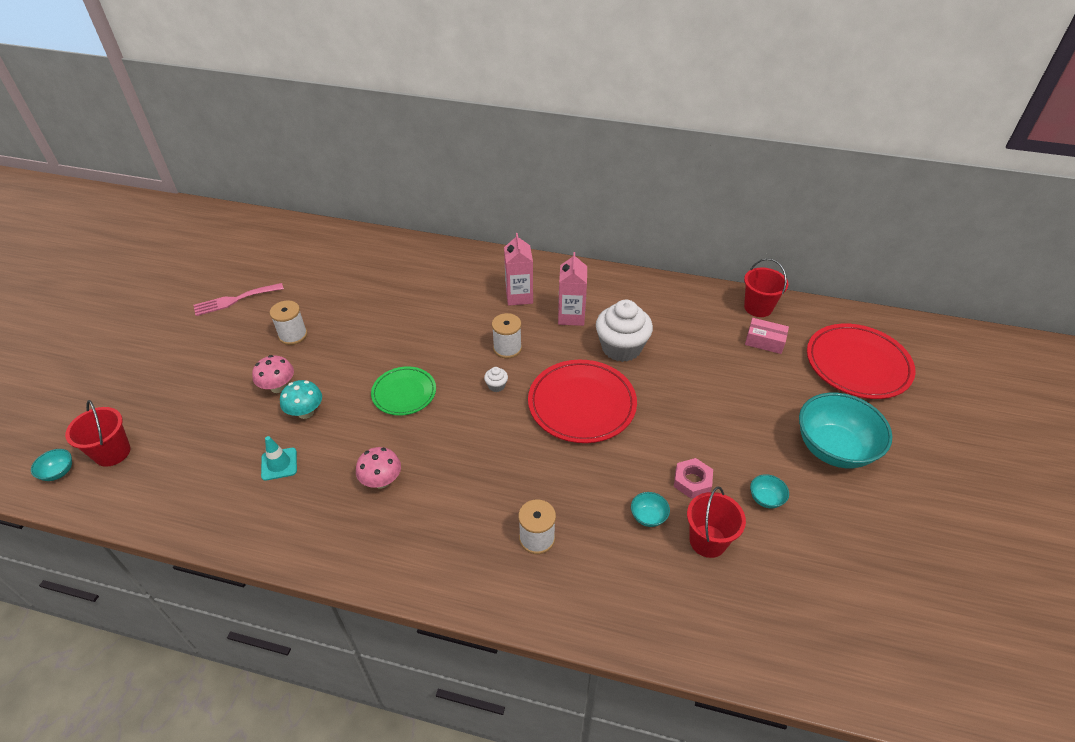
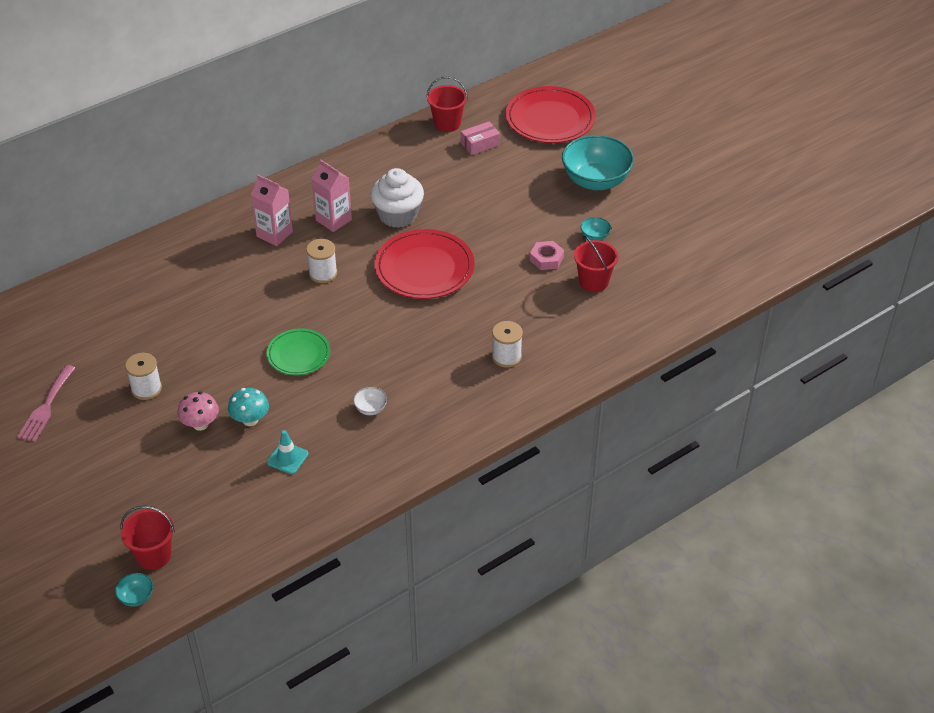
camera: 50 degrees left, 0 degrees up
pink mushroom [356,447,401,488] -> white bowl [353,387,387,415]
white cupcake [484,367,508,392] -> none
turquoise bowl [631,492,670,527] -> none

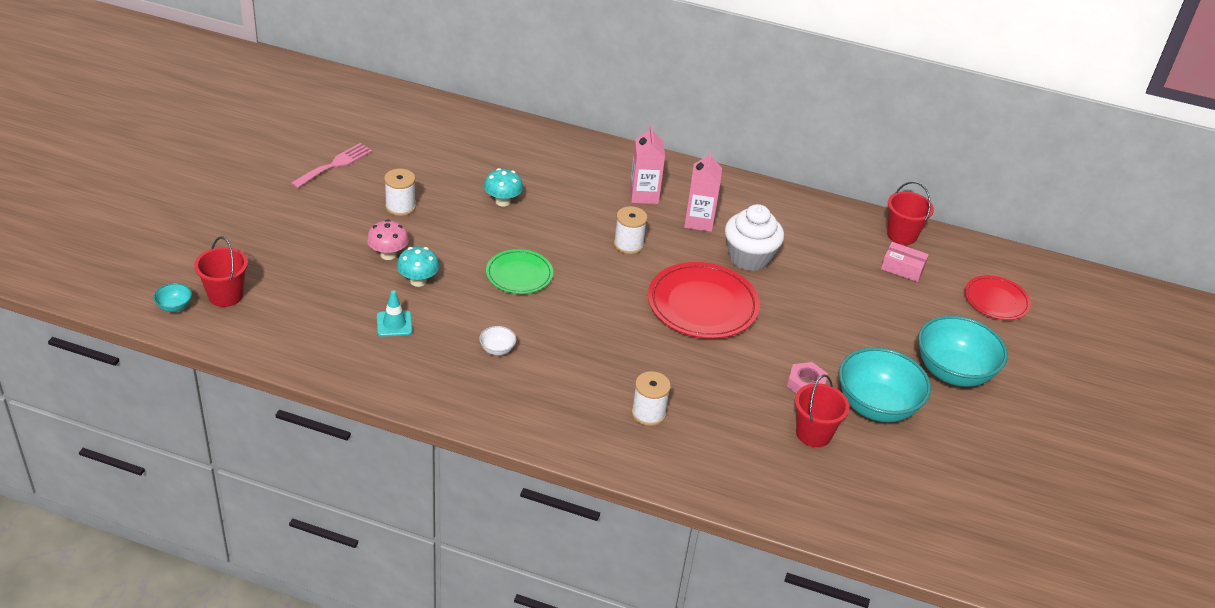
camera: 50 degrees right, 5 degrees down
pink fork [17,365,75,442] -> pink fork turned 150 degrees clockwise [291,143,372,188]
red plate [506,86,596,143] -> red plate [965,275,1031,320], size x0.60
turquoise bowl [581,217,611,240] -> turquoise bowl [839,347,931,422], size x2.43
none -> turquoise mushroom [484,168,523,206]

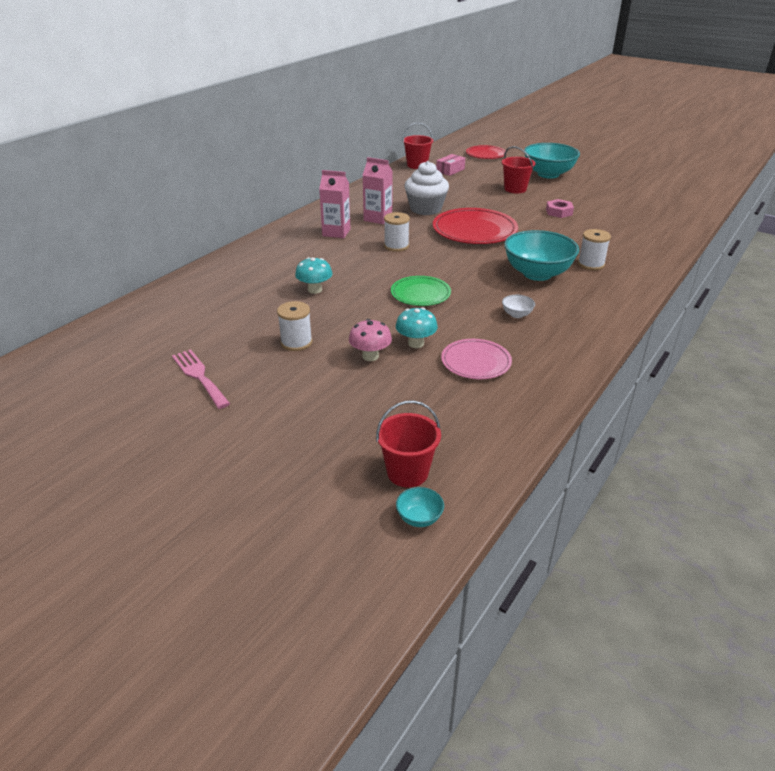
camera: 70 degrees left, 5 degrees down
turquoise traffic cone [377,290,412,337] -> pink plate [441,339,512,379]
red bucket [795,375,850,447] -> red bucket moved to [502,146,536,193]
turquoise bowl [839,347,931,422] -> turquoise bowl moved to [504,230,579,281]

